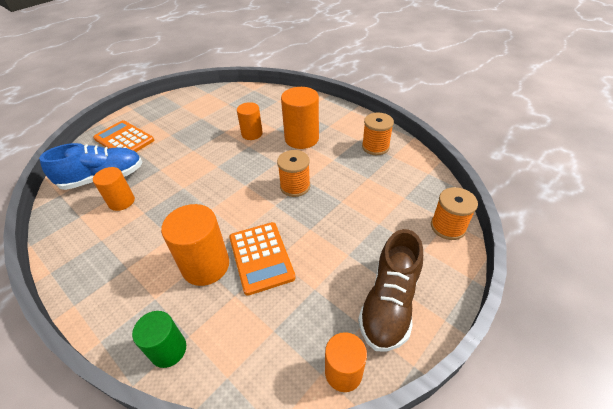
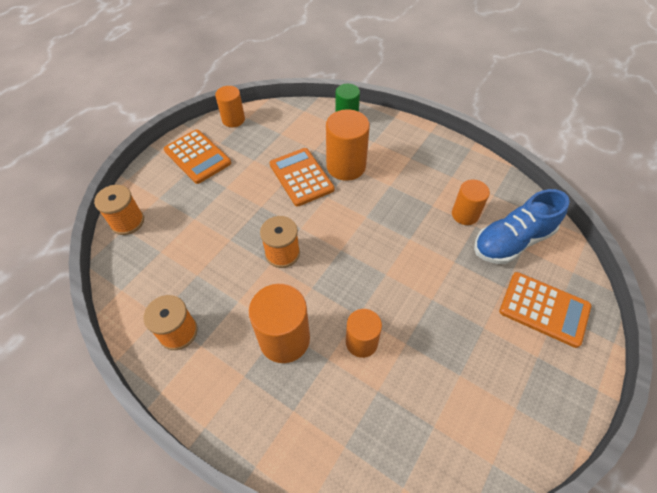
camera: 170 degrees right, 10 degrees up
brown shoe [358,229,423,352] -> orange calculator [164,129,231,184]

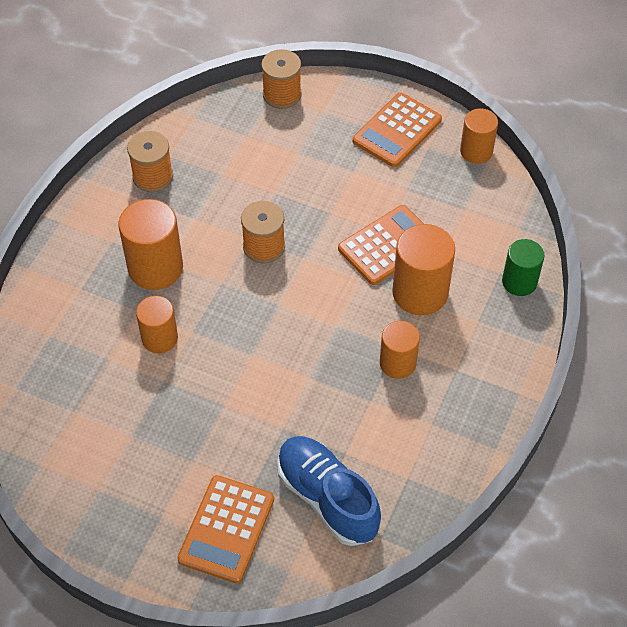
camera: 80 degrees right, 0 degrees up
orange cylinder [452,179,490,225] -> orange cylinder moved to [380,321,420,379]

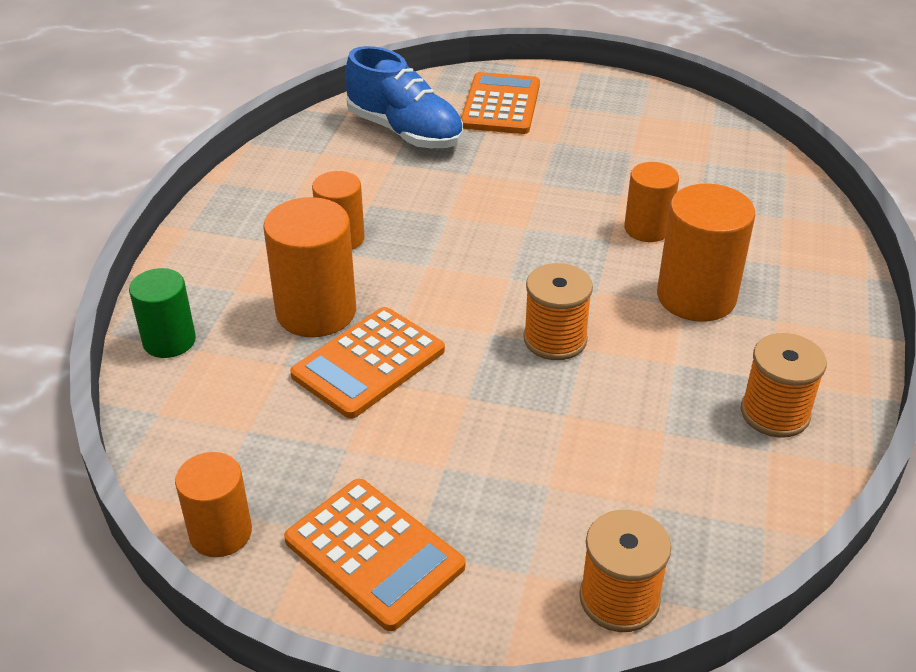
camera: 170 degrees right, 15 degrees down
orange calculator [353,93,442,167] -> orange calculator turned 105 degrees clockwise [284,479,465,631]

